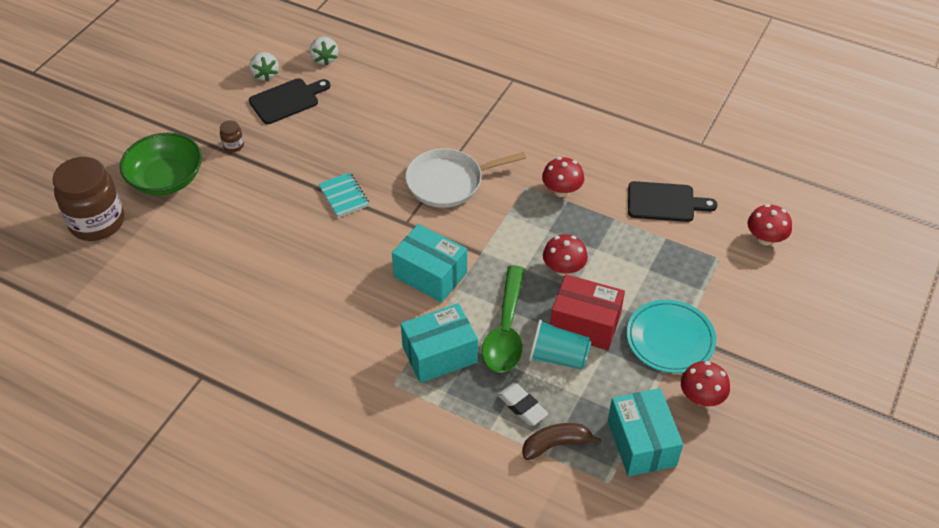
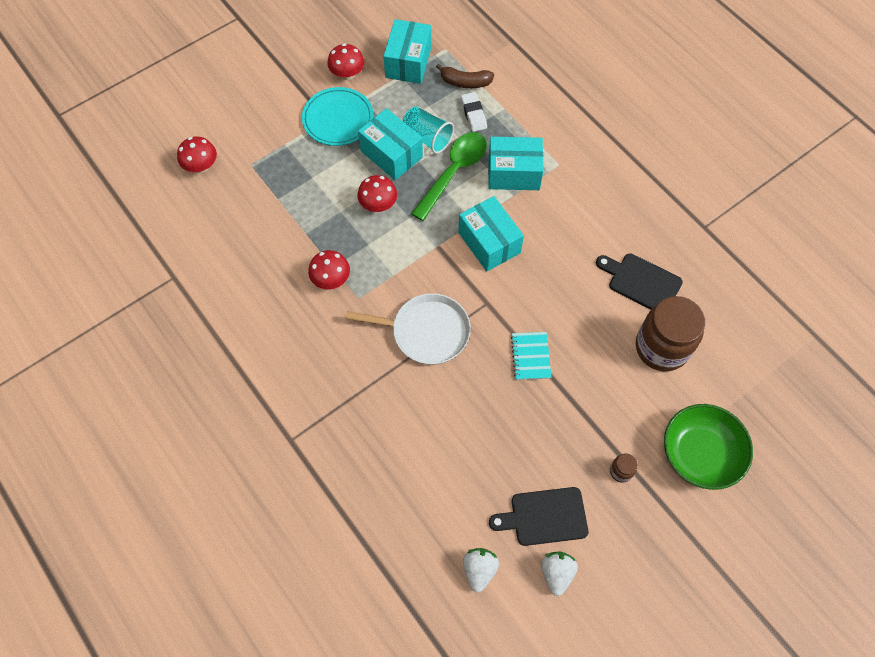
camera: 155 degrees left, 15 degrees up
brown jar [52,157,124,241] -> brown jar moved to [636,296,705,372]
red box [550,274,625,350] -> turquoise box [358,108,423,180]
black cutting board [628,181,718,222] -> black cutting board moved to [596,253,683,309]

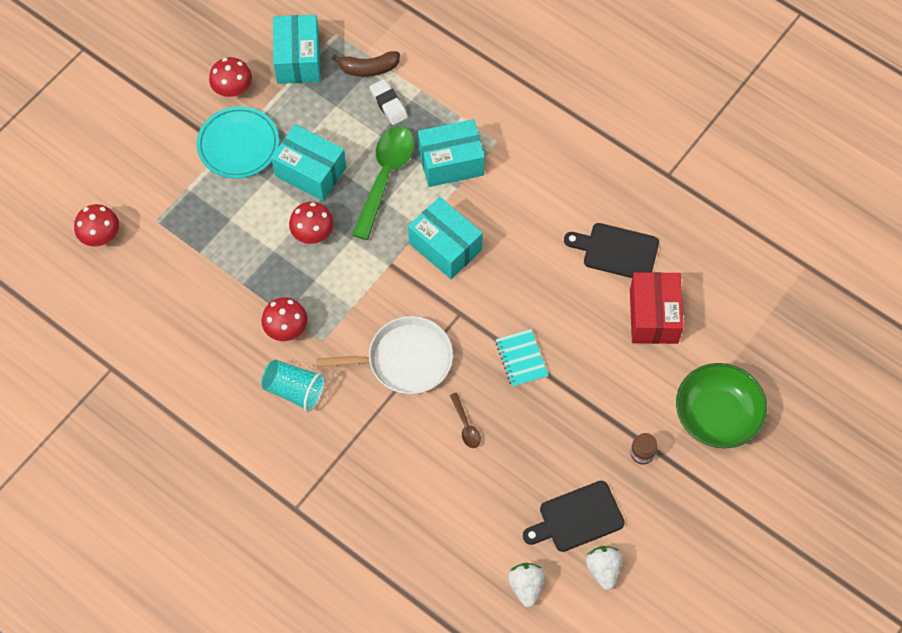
camera: 15 degrees left, 0 degrees up
turquoise cup [403,107,454,154] -> turquoise cup moved to [261,360,325,412]
brown jar [636,296,705,372] -> red box [630,272,684,344]
none -> brown spoon [450,393,481,448]

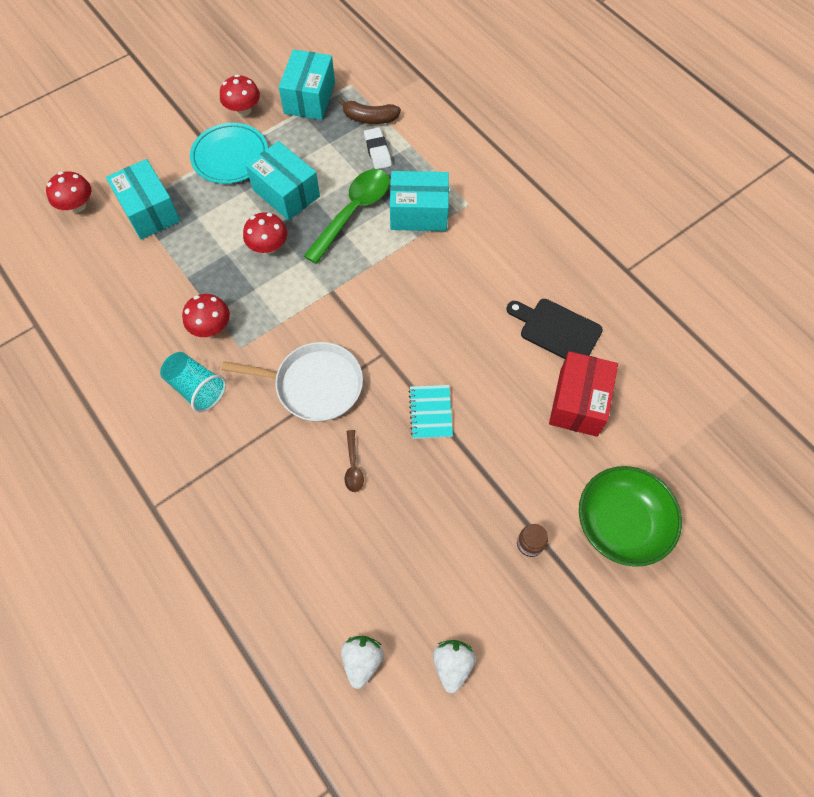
camera: 15 degrees right, 0 degrees up
turquoise box [408,197,483,279] -> turquoise box moved to [106,159,180,239]
black cutting board [523,481,625,552] -> none

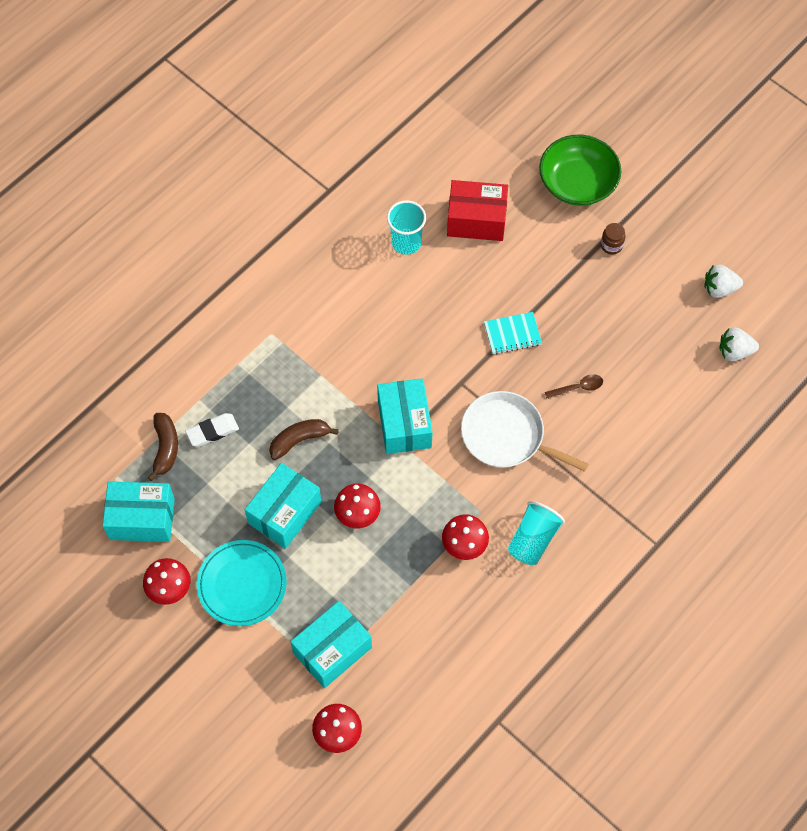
camera: 100 degrees left, 0 degrees up
white pan [222,342,363,422] -> white pan turned 60 degrees counterclockwise [461,391,588,472]
green spoon [304,169,390,264] -> brown banana [269,419,339,460]
turquoise box [390,171,449,231] -> turquoise box moved to [377,378,433,454]
black cutting board [506,299,603,359] -> turquoise cup [387,200,426,255]

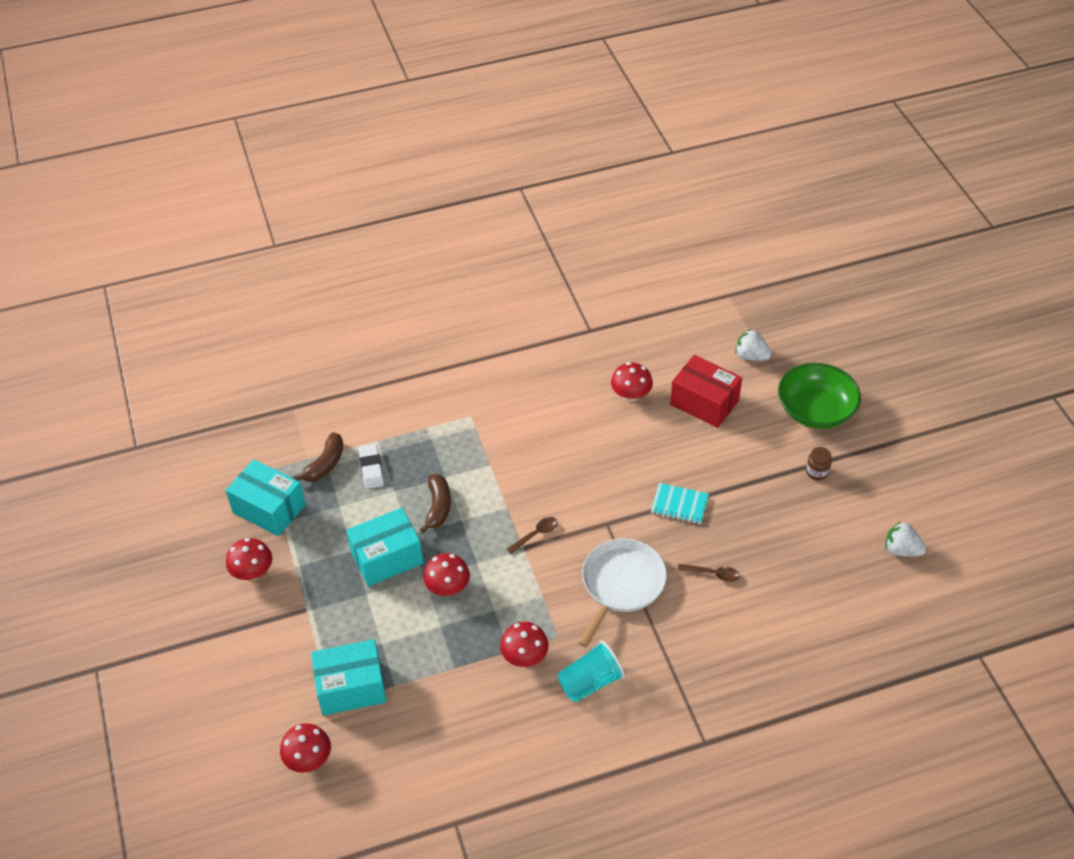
camera: 30 degrees right, 15 degrees down
white eraser [185,413,239,447] -> white eraser turned 75 degrees clockwise [359,444,384,489]
turquoise plate [196,540,287,626] -> none
brown banana [269,419,339,460] -> brown banana turned 90 degrees clockwise [420,474,451,533]
turquoise box [377,378,433,454] -> brown spoon [507,517,558,554]
turquoise cup [387,200,426,255] -> red mushroom [611,362,653,402]
white pan [461,391,588,472] -> white pan turned 60 degrees clockwise [579,539,667,647]
white strawberry [719,328,759,361] -> white strawberry moved to [735,329,771,361]

